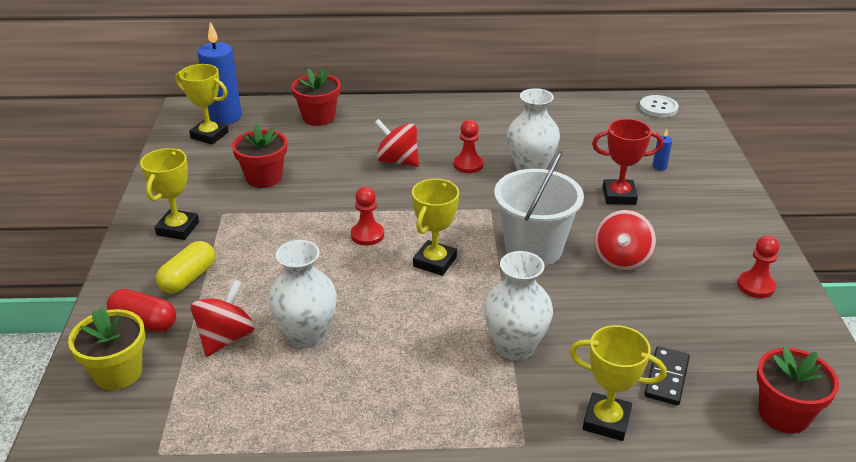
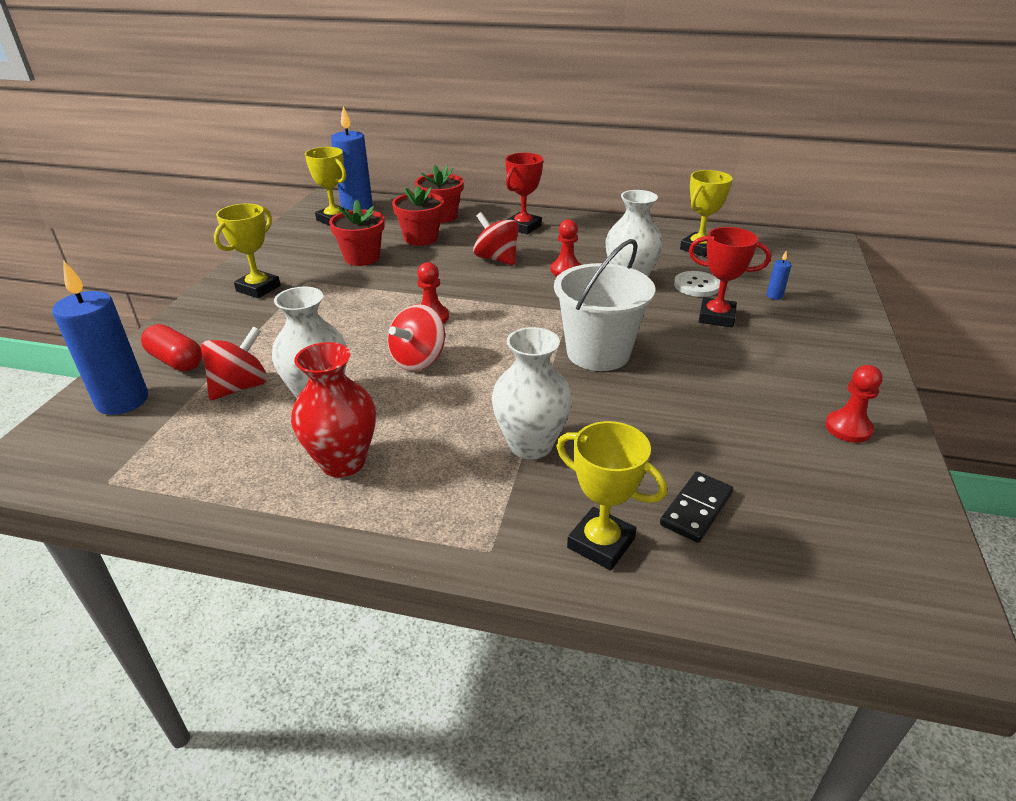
camera: 15 degrees right, 0 degrees up
yellow flower pot [68,307,145,390] -> blue candle [52,261,148,415]
yellow capsule [156,241,215,294] -> none
yellow trophy [412,179,459,276] -> yellow trophy moved to [680,170,733,257]
red spinning top [594,210,656,271] -> red spinning top moved to [387,304,445,371]
white button [639,95,679,117] -> white button moved to [674,271,720,297]
red flower pot [756,346,839,434] -> red flower pot moved to [392,186,444,246]
none -> red vase [291,342,376,477]
none -> red trophy [505,153,543,234]

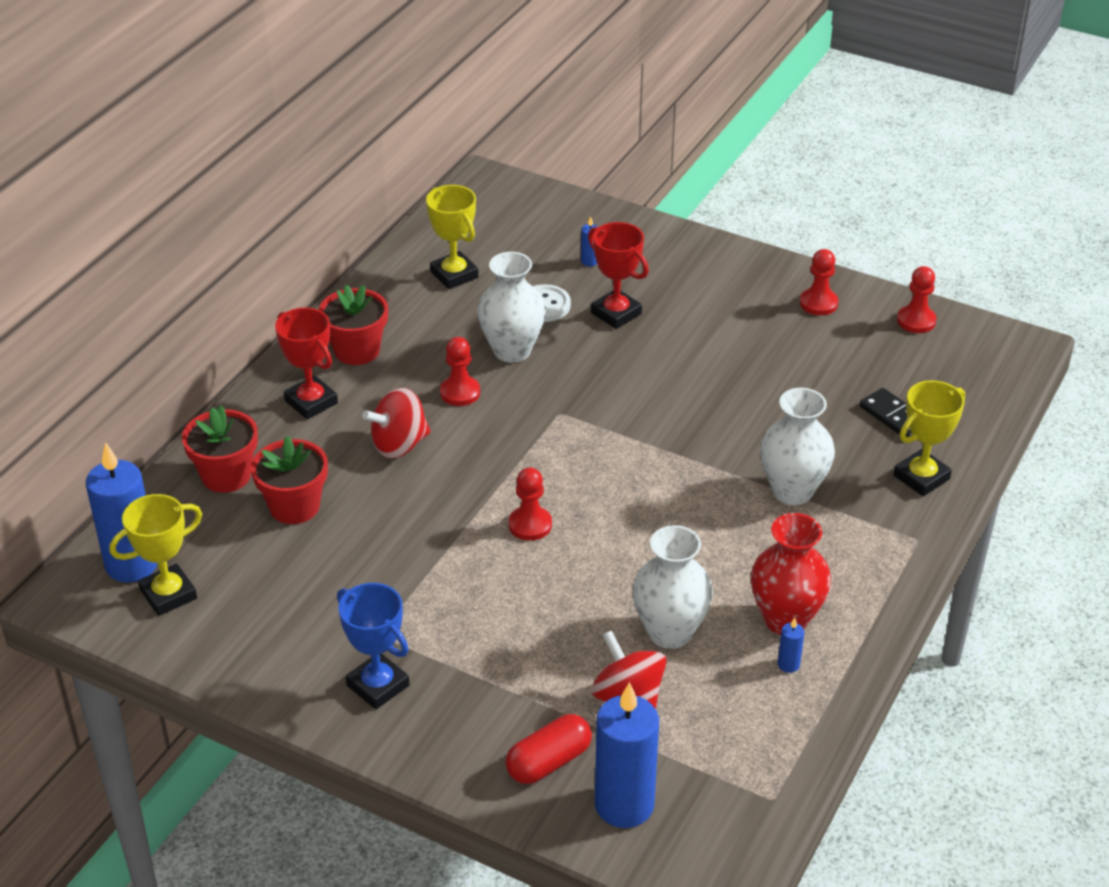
camera: 75 degrees left, 5 degrees up
yellow trophy [214,203,281,298] -> blue trophy [337,583,410,709]
red flower pot [329,200,385,266] -> red flower pot moved to [319,285,388,365]
red spinning top [387,304,445,371] -> none
white bucket [554,239,655,371] -> none
red trophy [689,227,771,327] -> red trophy turned 75 degrees counterclockwise [588,222,649,329]
none -> blue candle [778,618,804,673]
none -> red pawn [897,266,936,333]

